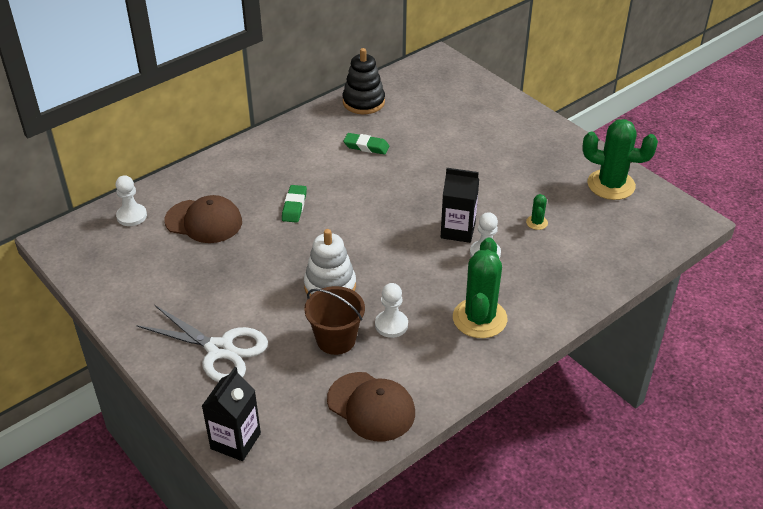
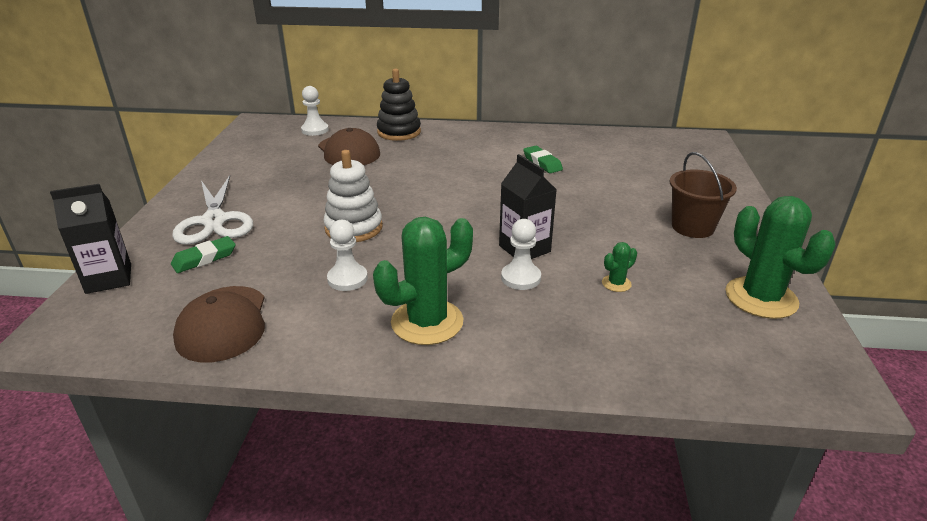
camera: 45 degrees right, 10 degrees down
green eraser [282,185,307,223] -> green eraser moved to [171,236,236,273]
brown bucket [304,286,365,355] -> brown bucket moved to [670,152,737,238]
black stacking toy [343,48,385,114] -> black stacking toy moved to [377,69,421,141]

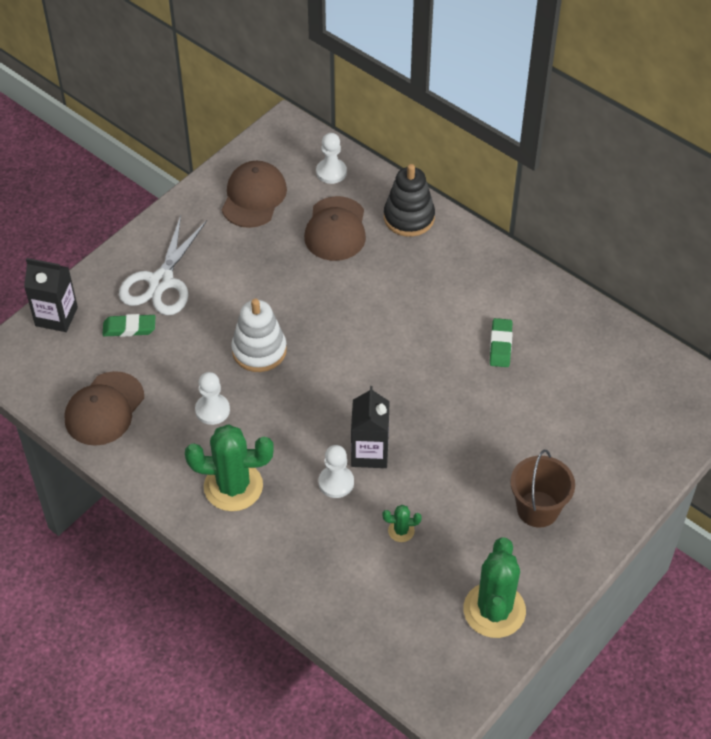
camera: 35 degrees right, 20 degrees up
none -> brown cap [222,161,287,228]

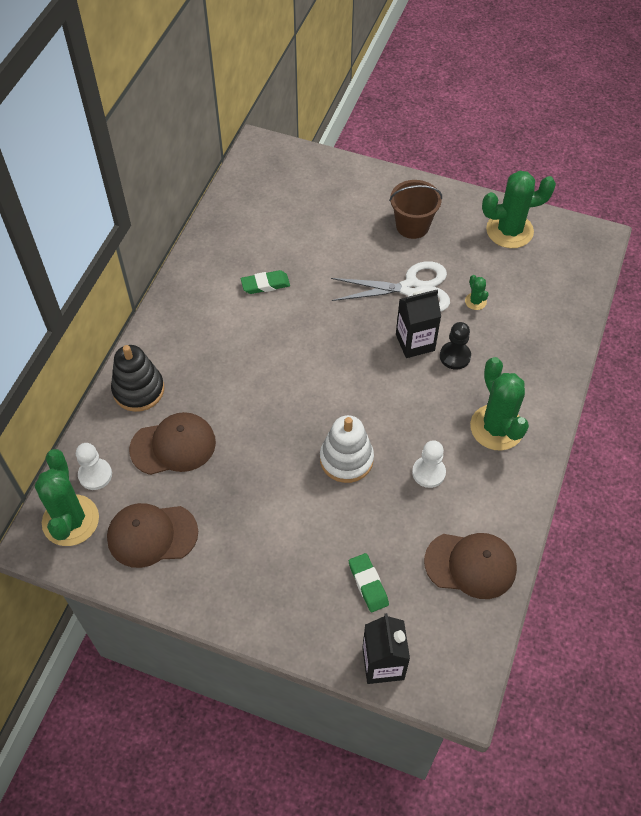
camera: 110 degrees left, 5 degrees up
white scissors [119,215,207,315] -> white scissors moved to [331,261,450,312]
white pawn [318,445,354,498] -> black pawn [440,322,471,370]
none -> green cactus [35,449,99,546]

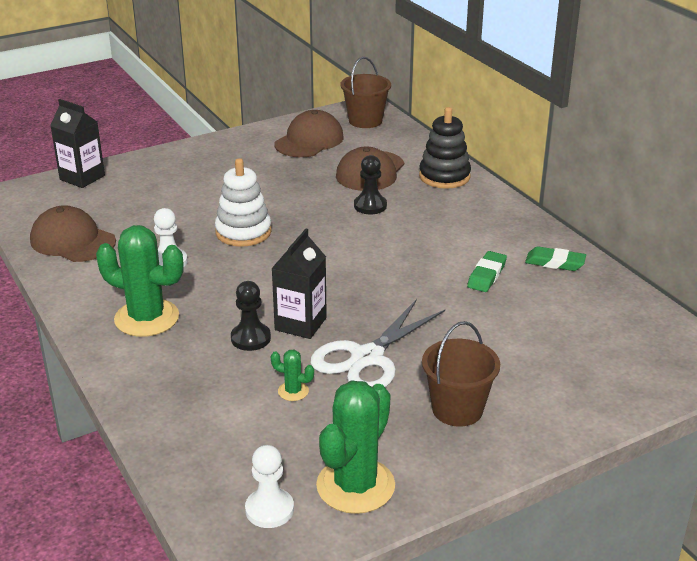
camera: 130 degrees right, 25 degrees down
green cactus [35,449,99,546] -> brown bucket [340,57,391,128]
white pawn [76,443,112,490] -> white pawn moved to [245,445,294,528]
green eraser [349,553,389,612] -> green eraser moved to [525,246,586,271]
brown cap [424,533,517,599] -> brown cap turned 75 degrees clockwise [30,205,116,262]
none -> black pawn [354,155,387,214]

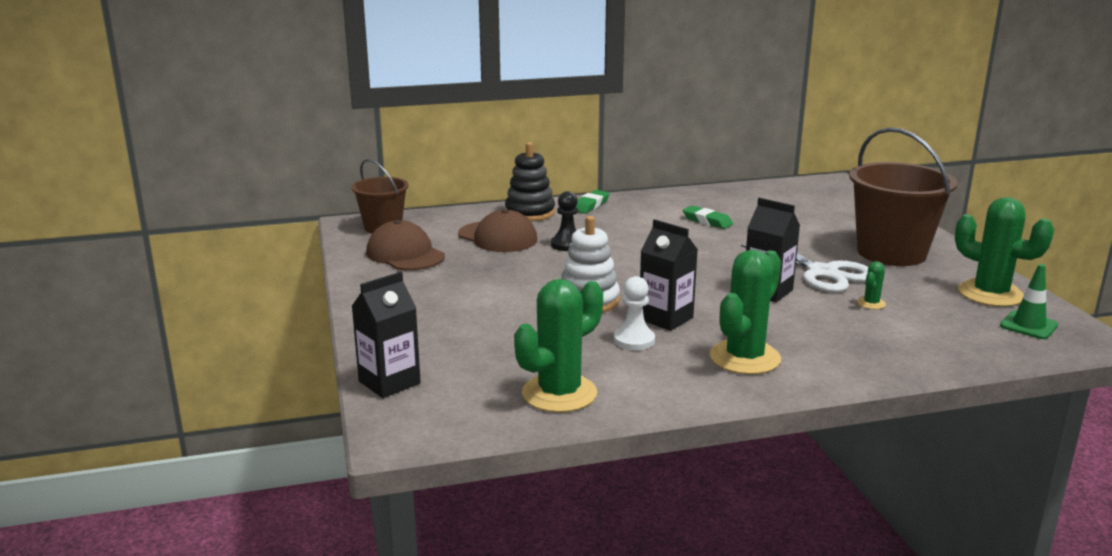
camera: 75 degrees left, 10 degrees down
brown cap [30,205,116,262] -> green cactus [514,279,603,413]
black pawn [231,281,271,351] -> none
white pawn [245,445,294,528] -> green traffic cone [1000,264,1058,339]
brown bucket [422,321,500,427] -> brown bucket [849,127,958,266], size x1.69
green eraser [525,246,586,271] -> green eraser moved to [576,190,610,214]
none -> black carton [640,219,698,331]

